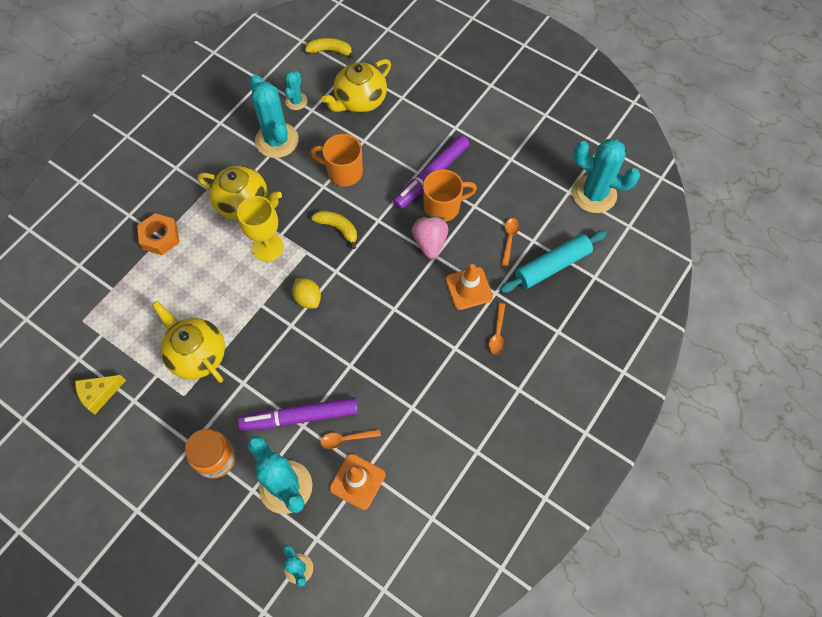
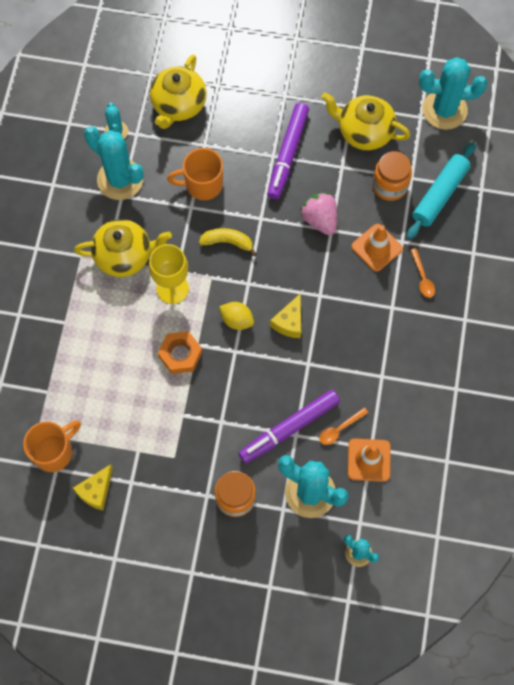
camera: 25 degrees left, 5 degrees up
orange nut [137,213,179,255] -> orange nut moved to [158,331,202,374]
yellow teapot [152,301,225,383] -> yellow teapot moved to [322,93,410,150]
yellow banana [305,38,356,59] -> none
orange mug [423,169,477,222] -> orange mug moved to [23,420,81,472]
orange spoon [502,218,519,266] -> orange jar [372,151,412,201]
none -> yellow cheese [270,293,301,338]

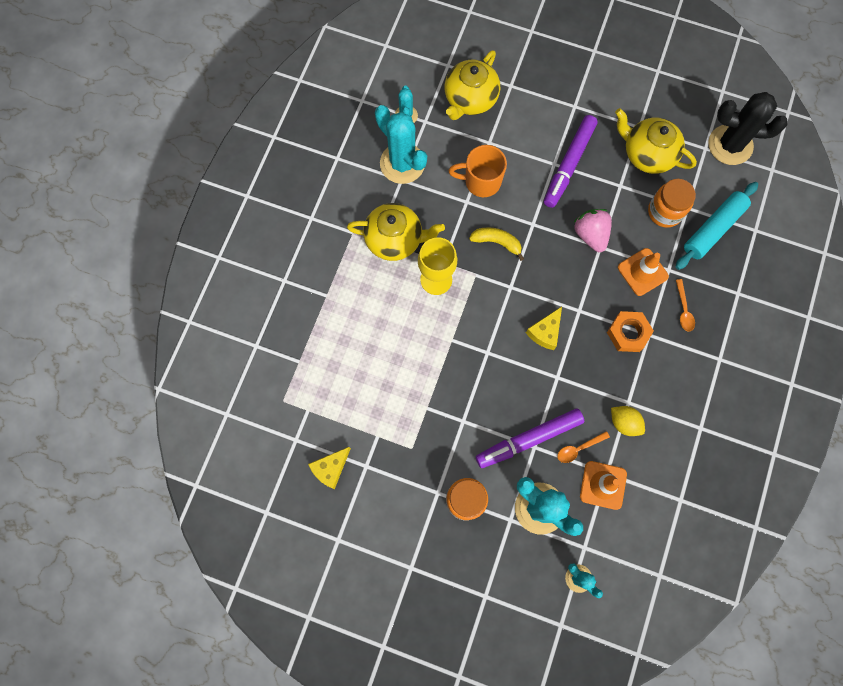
camera: 10 degrees right, 5 degrees up
orange mug [23,420,81,472] -> none
orange nut [158,331,202,374] -> orange nut moved to [607,311,654,352]
yellow lemon [219,302,254,330] -> yellow lemon moved to [611,406,645,436]
turquoise cactus [419,57,487,130] -> black cactus [708,92,788,165]

